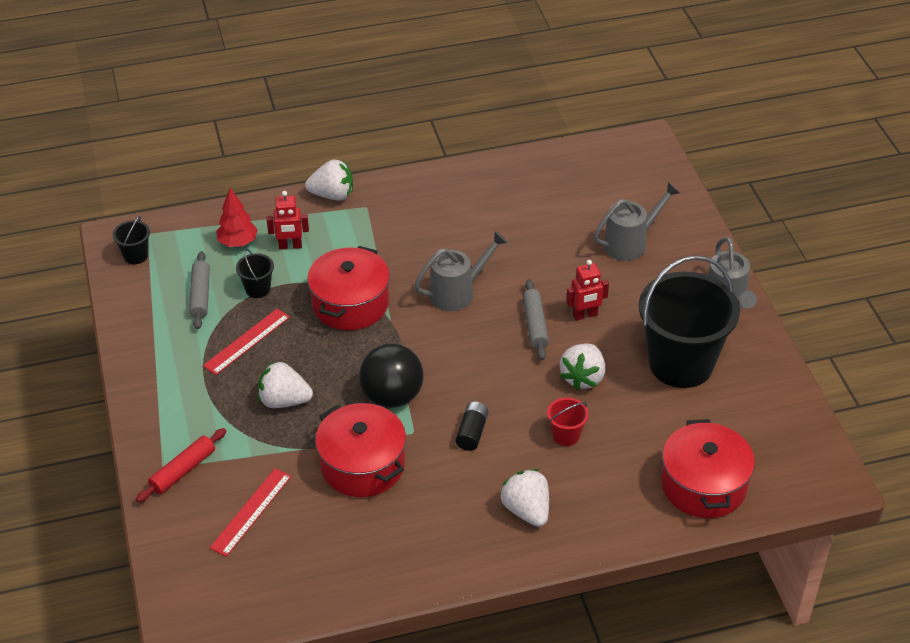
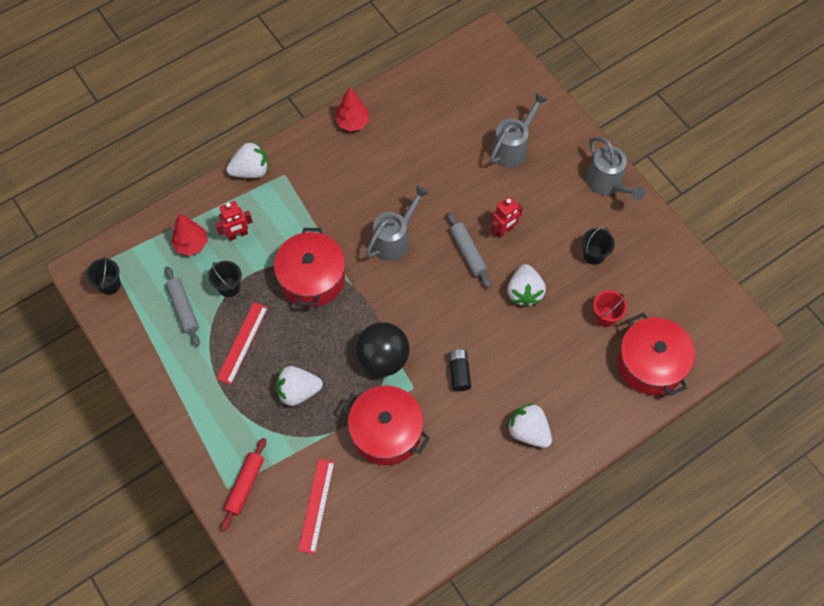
camera: 20 degrees left, 20 degrees up
red bucket [547,397,589,446] -> red bucket moved to [593,290,627,327]
black bucket [639,255,740,388] -> black bucket [582,227,615,265], size x0.41
none -> red tree [335,87,369,131]

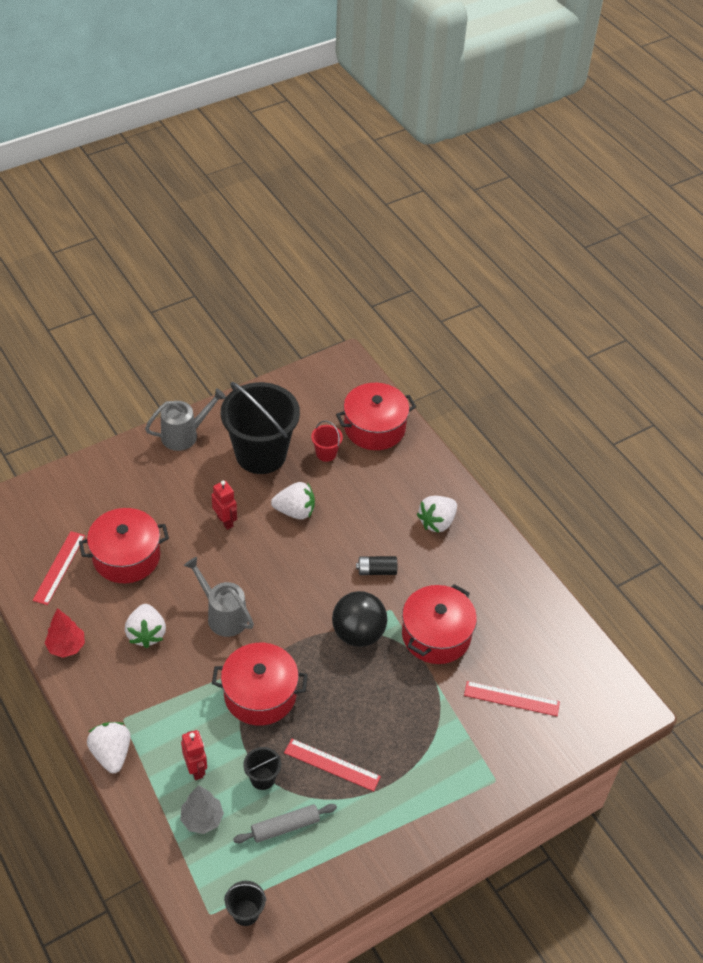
camera: 90 degrees left, 15 degrees down
red tree [171,214,208,256] -> grey tree [180,785,224,834]
red rolling pin [221,438,266,531] -> none
white strawberry [276,366,323,406] -> white strawberry moved to [125,604,166,648]
grey rolling pin [448,212,491,288] -> none
grey watering can [490,93,547,168] -> none
black bucket [582,227,615,265] -> black bucket [221,382,300,474], size x2.46
none -> red ruler [33,531,85,605]
none -> red pot [79,508,169,583]

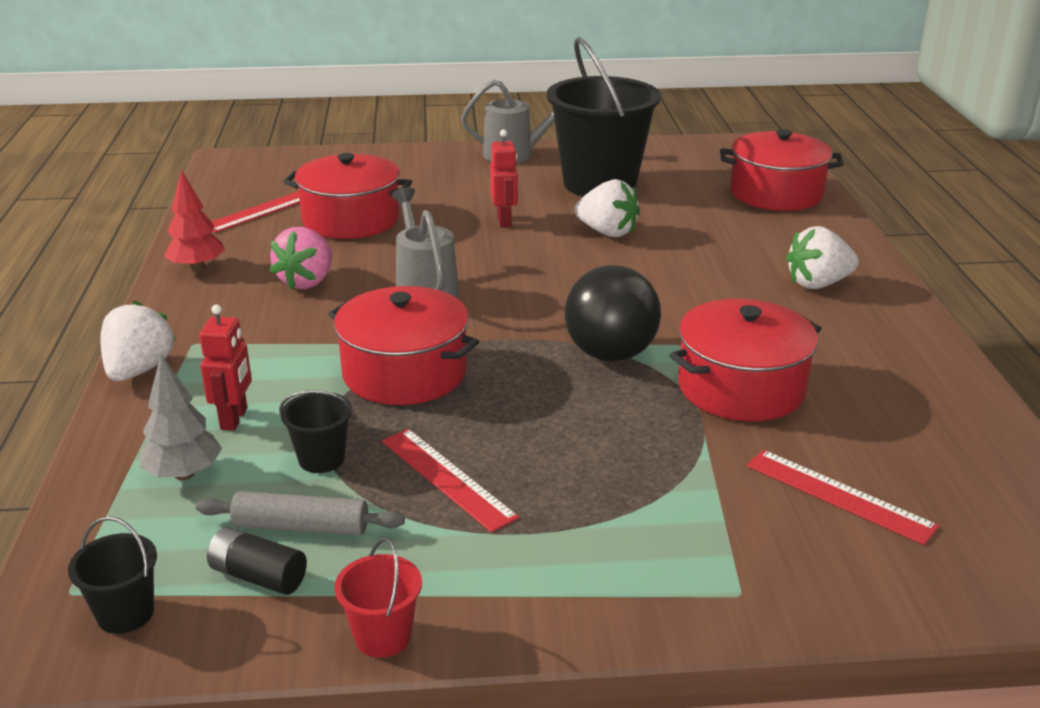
camera: 30 degrees right, 20 degrees down
white strawberry [125,604,166,648] -> pink strawberry [270,227,332,290]
red bucket [311,420,343,462] -> red bucket moved to [335,538,422,658]
black battery [356,556,397,575] -> black battery moved to [207,527,307,595]

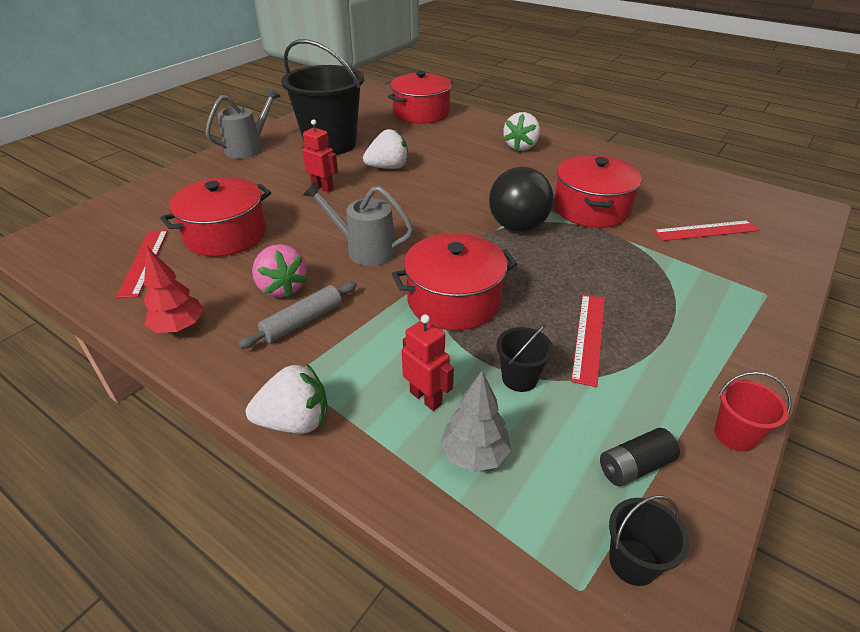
camera: 50 degrees left, 10 degrees up
white strawberry [101,301,176,381] -> white strawberry turned 120 degrees clockwise [246,363,327,434]
grey rolling pin [196,491,405,536] -> grey rolling pin moved to [238,282,357,349]
red ruler [382,429,519,533] -> red ruler turned 75 degrees counterclockwise [571,294,605,387]

